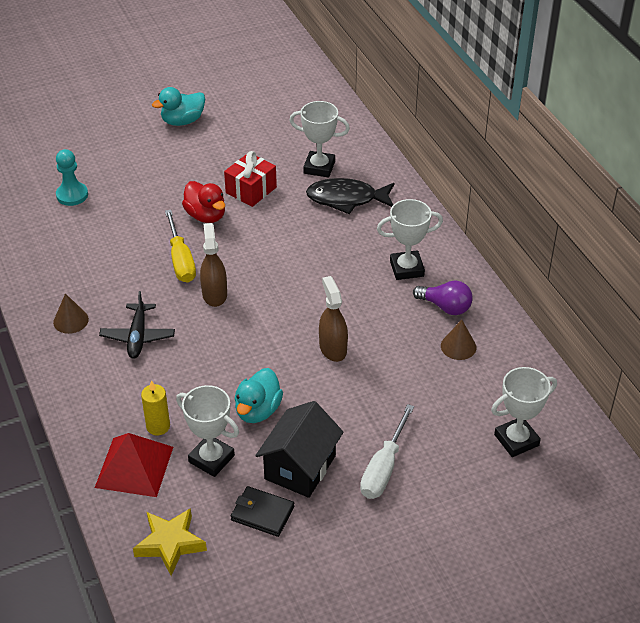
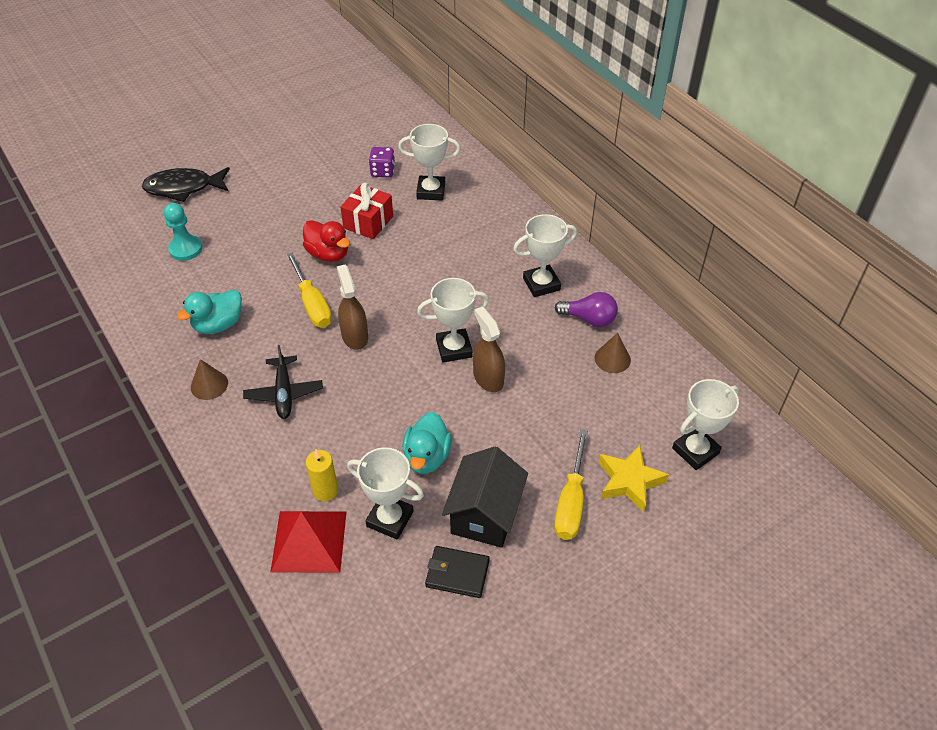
camera: 10 degrees left, 5 degrees up
yellow star [133,508,207,576] -> yellow star moved to [599,445,669,512]
turquoise duck [152,87,205,126] -> turquoise duck moved to [177,289,242,334]
black fish [306,178,394,214] -> black fish moved to [142,167,230,202]
white screwdriver [360,404,414,499] -> yellow screwdriver [554,429,588,540]
none -> purple dice [369,147,395,177]
none -> white trophy [417,278,489,363]

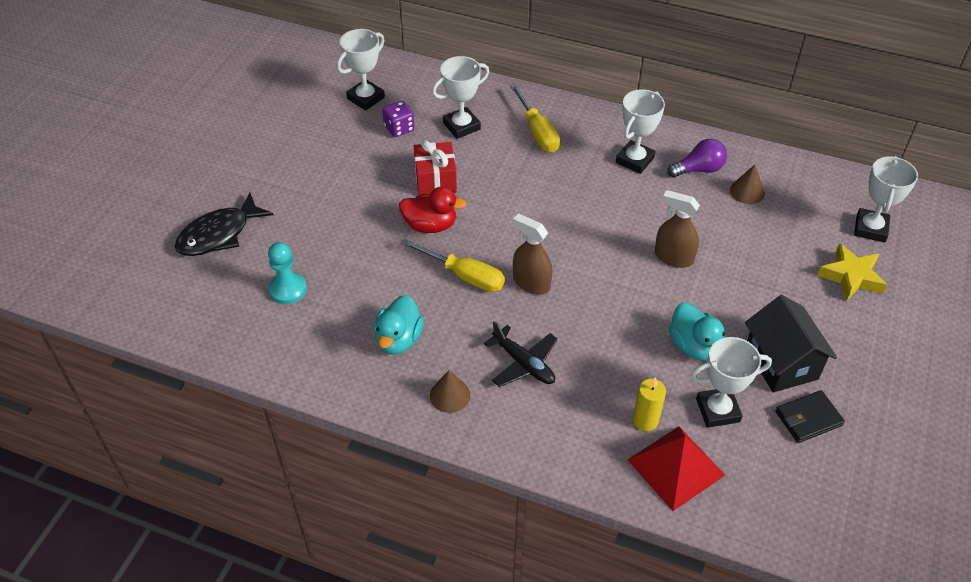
camera: 35 degrees left, 0 degrees up
white trophy [417,278,489,363] -> white trophy moved to [337,29,385,111]
yellow screwdriver [554,429,588,540] -> yellow screwdriver moved to [510,84,560,152]

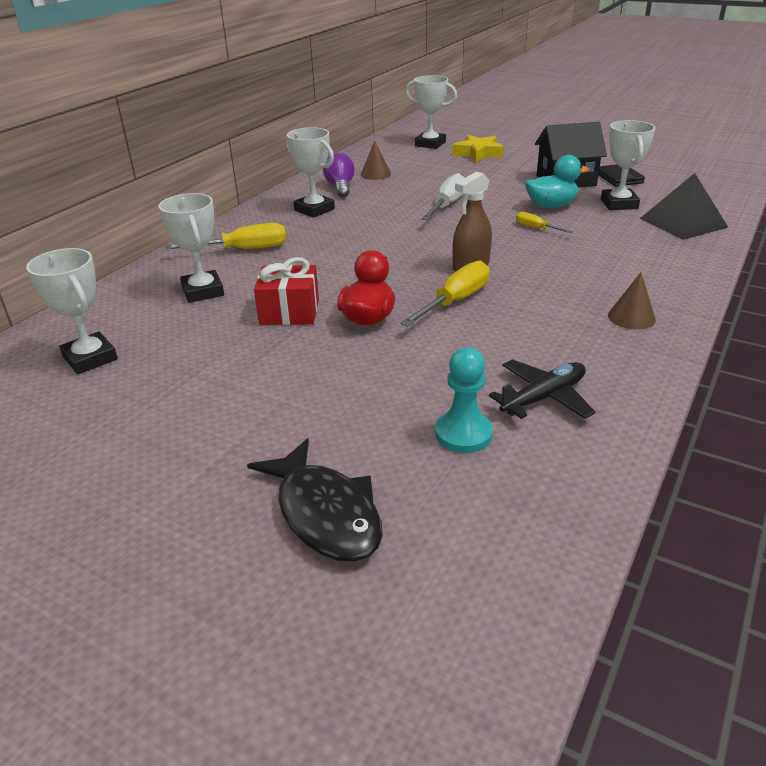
camera: 80 degrees left, 15 degrees down
turquoise duck [374,295,424,354] -> none
purple dice [382,101,415,137] -> none
black plane [484,321,558,387] -> black plane moved to [489,359,596,419]
red pyramid [628,427,725,511] -> black pyramid [640,173,728,240]
yellow candle [633,377,666,431] -> none
brown spray bottle [655,190,700,268] -> white screwdriver [421,173,465,220]
none -> yellow screwdriver [516,212,573,234]

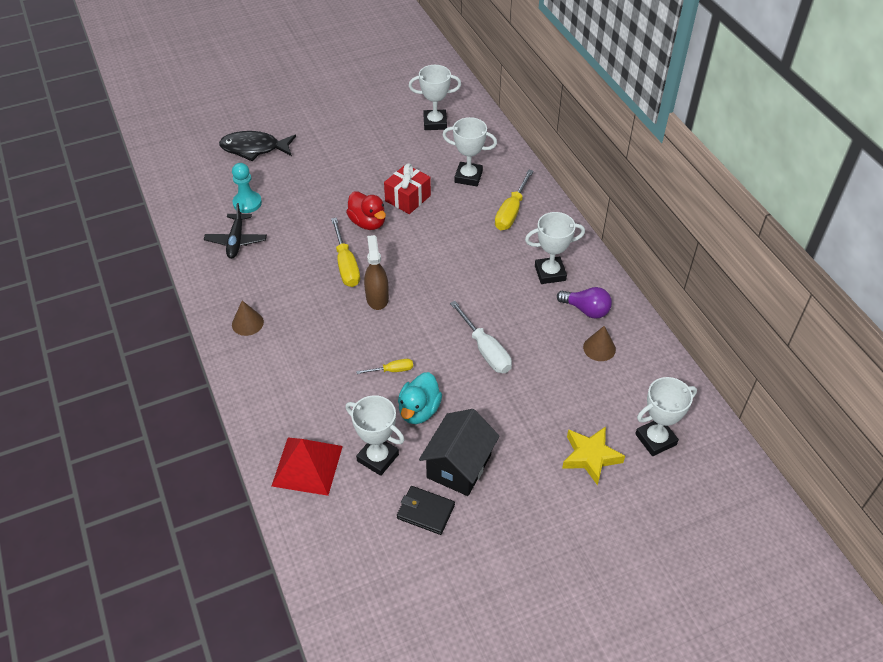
camera: 125 degrees right, 15 degrees up
black pyramid [640,173,728,240] -> red pyramid [272,438,343,496]

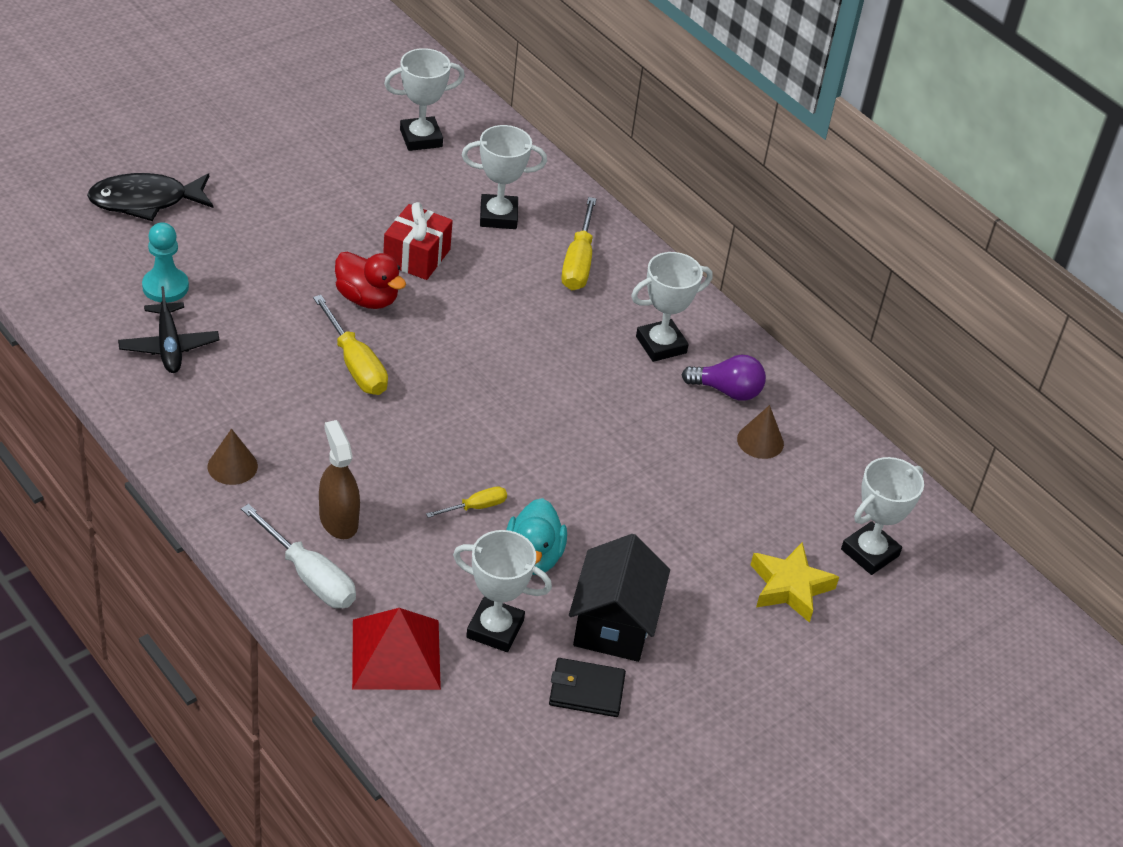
camera: 20 degrees left, 5 degrees down
brown spray bottle [364,235,389,310] -> brown spray bottle moved to [319,420,360,539]
white screwdriver [450,301,512,373] -> white screwdriver moved to [241,504,356,608]

